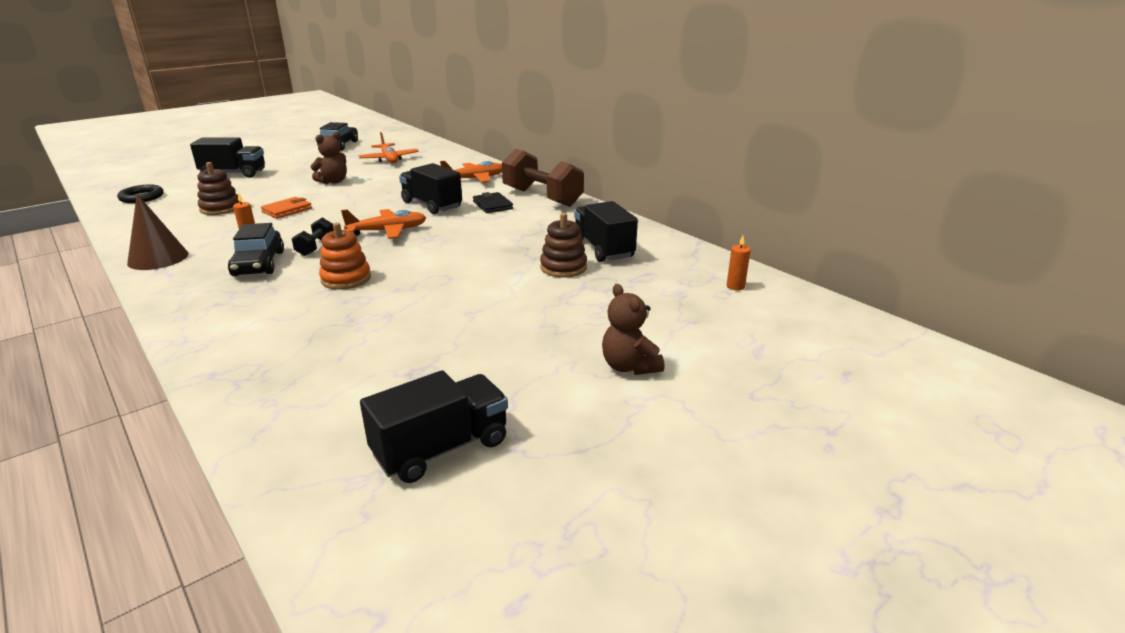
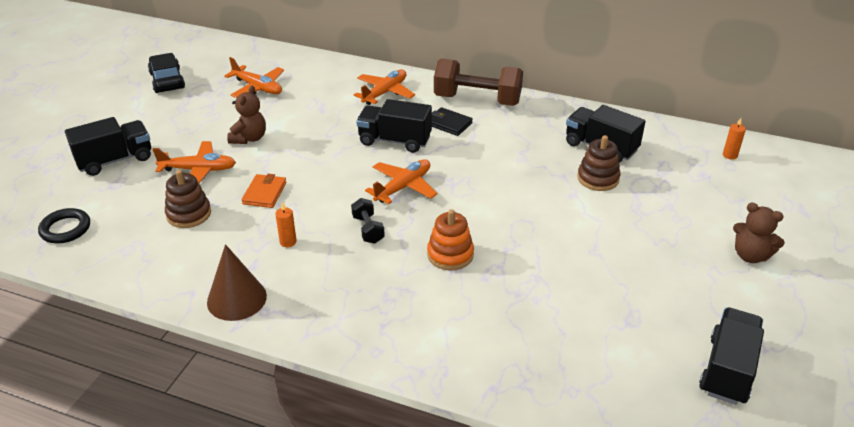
camera: 30 degrees left, 10 degrees up
black car [228,223,284,276] -> none
none -> orange plane [153,141,236,183]

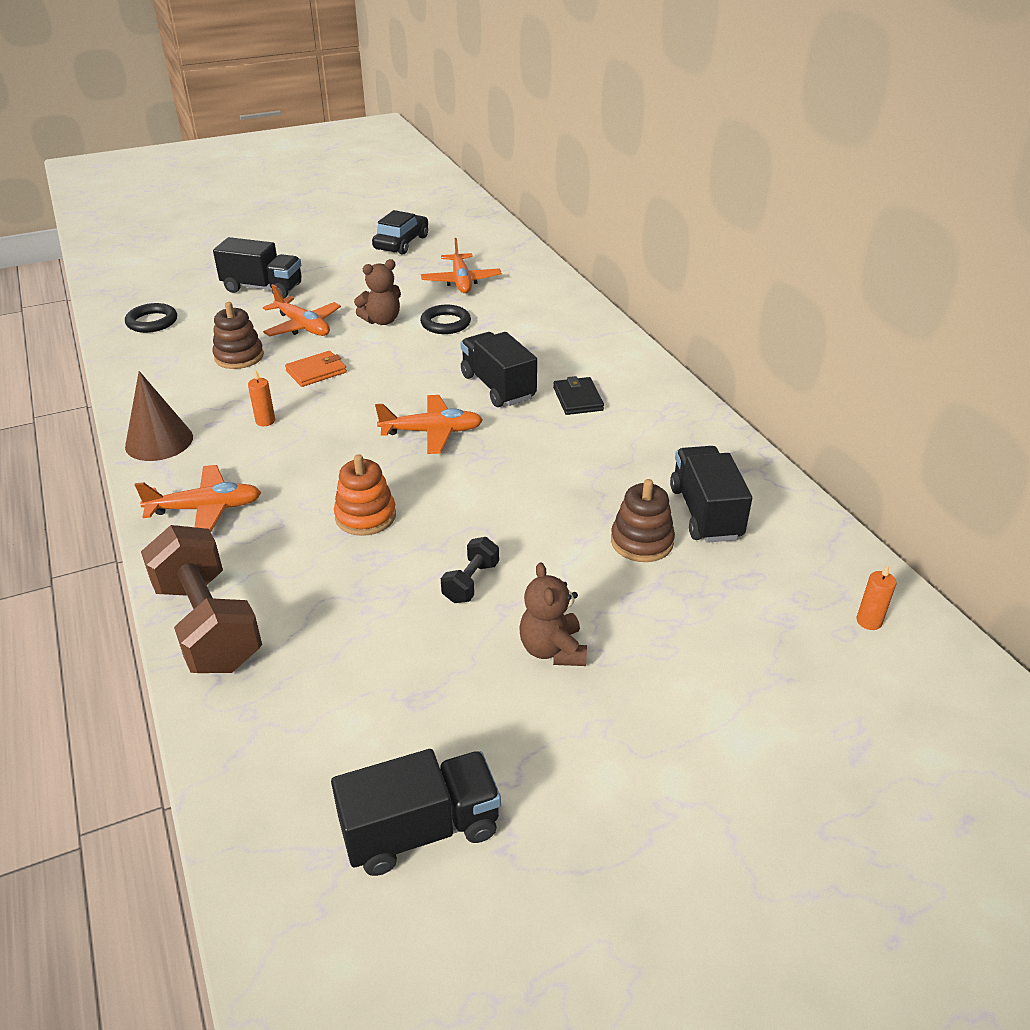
camera: 45 degrees right, 0 degrees up
black dumbbell [351,198,385,244] -> black dumbbell moved to [441,537,499,603]
orange plane [354,69,415,105] -> orange plane moved to [135,465,261,532]
brown dumbbell [434,58,523,106] -> brown dumbbell moved to [141,525,262,673]
brown teddy bear [733,203,785,263] -> brown teddy bear moved to [519,562,587,666]
none -> black ring [420,305,471,334]

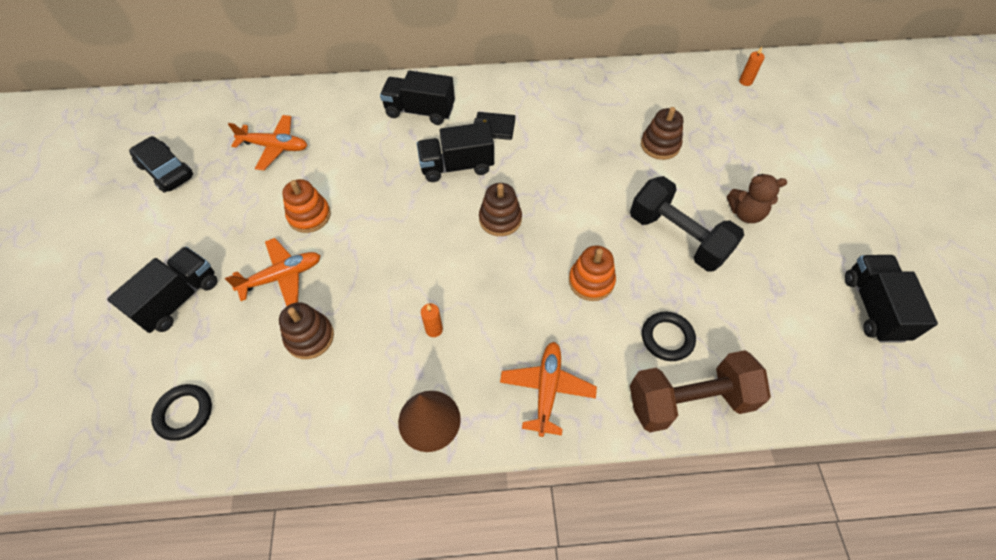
camera: 70 degrees left, 20 degrees up
orange wallet [285,351,347,387] -> none
brown teddy bear [354,259,401,325] -> orange stacking toy [282,179,331,233]
orange plane [375,395,483,454] -> brown stacking toy [479,183,522,236]
black ring [420,305,471,334] -> black ring moved to [642,312,696,361]
black dumbbell [441,537,499,603] -> black dumbbell [630,176,744,272], size x2.12
black truck [670,446,752,543] -> black truck moved to [380,71,455,125]

